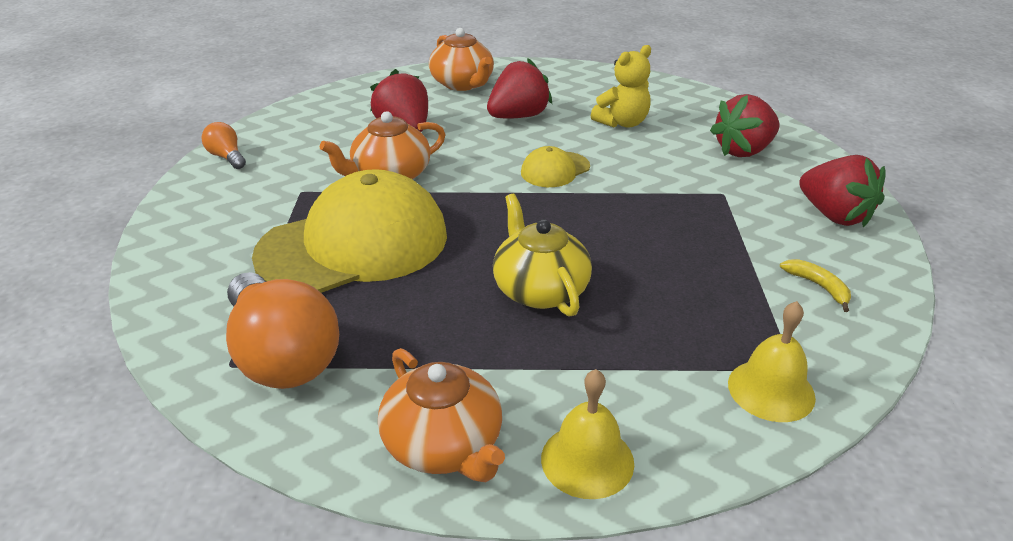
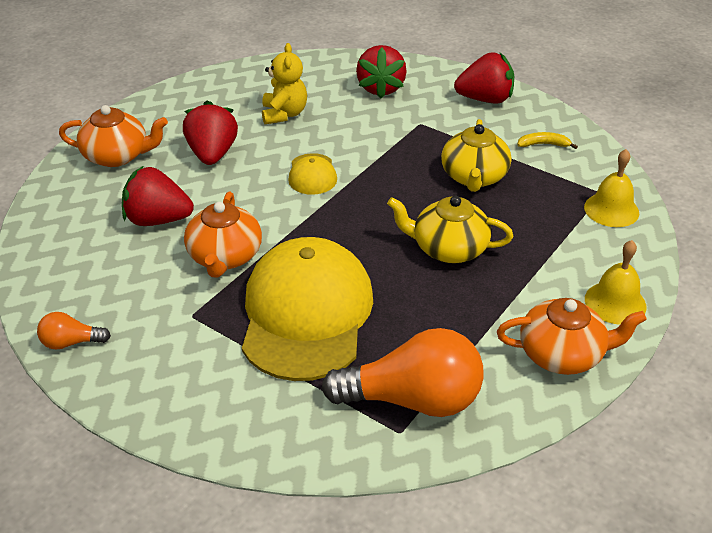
camera: 55 degrees left, 5 degrees up
none -> yellow teapot [441,119,511,192]

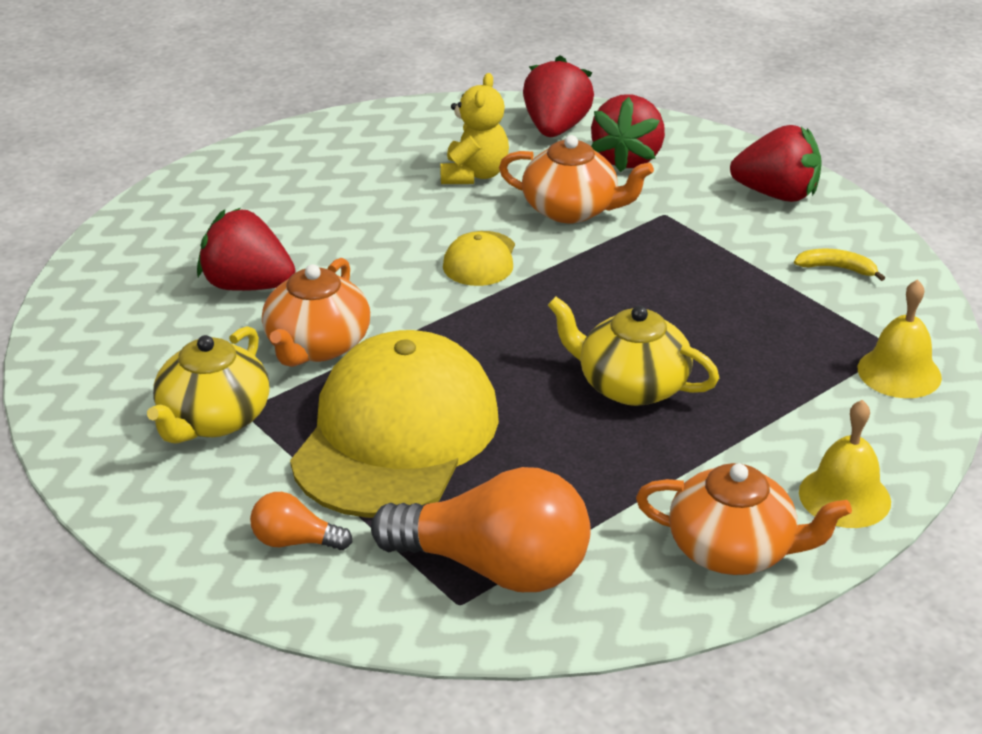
camera: 15 degrees right, 5 degrees down
orange light bulb [37,312,111,350] -> orange light bulb moved to [250,492,352,550]
orange teapot [59,105,168,167] -> orange teapot moved to [499,135,654,223]
red strawberry [183,100,238,165] -> red strawberry moved to [523,55,594,137]
yellow teapot [441,119,511,192] -> yellow teapot moved to [147,326,270,444]

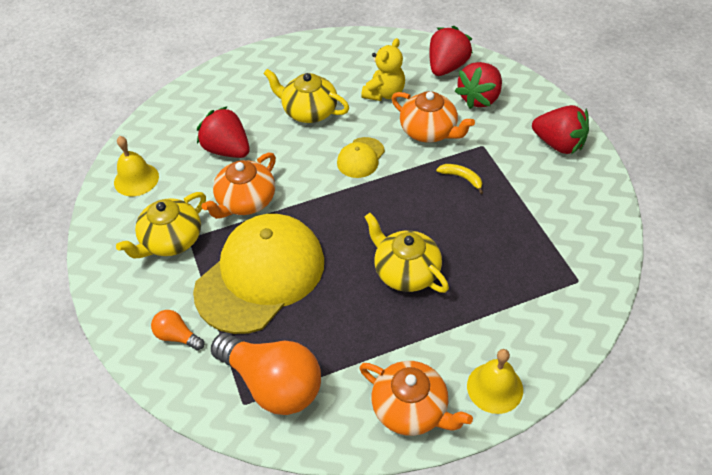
camera: 20 degrees right, 15 degrees up
yellow banana [794,249,885,281] -> yellow banana moved to [436,164,483,194]
yellow bell [858,279,942,398] -> yellow bell moved to [114,136,159,196]
none -> yellow teapot [263,69,349,123]

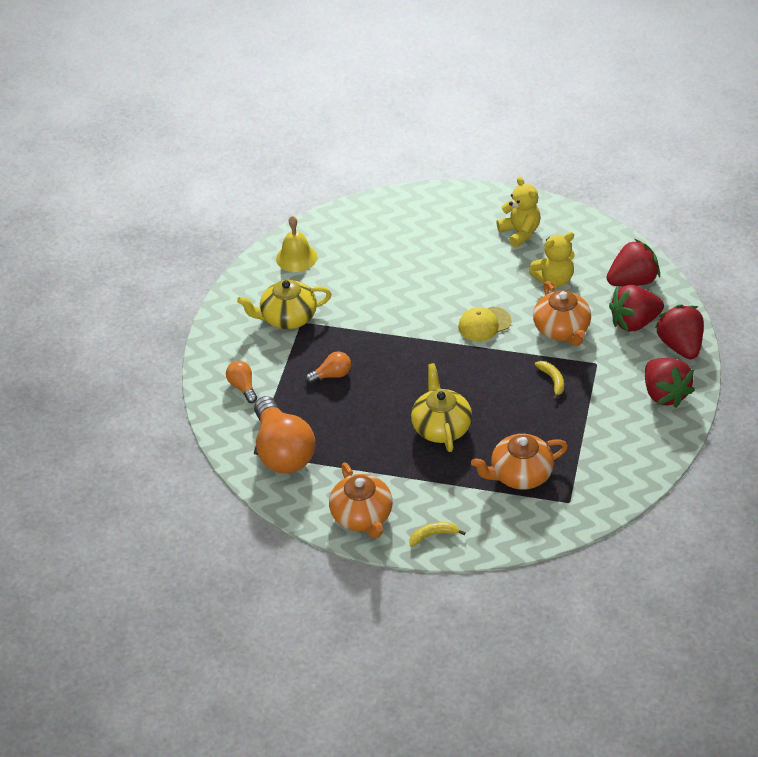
camera: 35 degrees right, 5 degrees down
yellow cap [193,214,324,334] -> orange light bulb [306,351,351,384]
red strawberry [197,106,250,158] -> red strawberry moved to [655,304,704,359]
orange teapot [202,153,276,219] -> orange teapot moved to [471,434,568,490]
yellow teapot [263,69,349,123] -> none
yellow bell [467,349,523,414] -> yellow banana [409,522,466,547]
none -> yellow teddy bear [497,176,541,247]

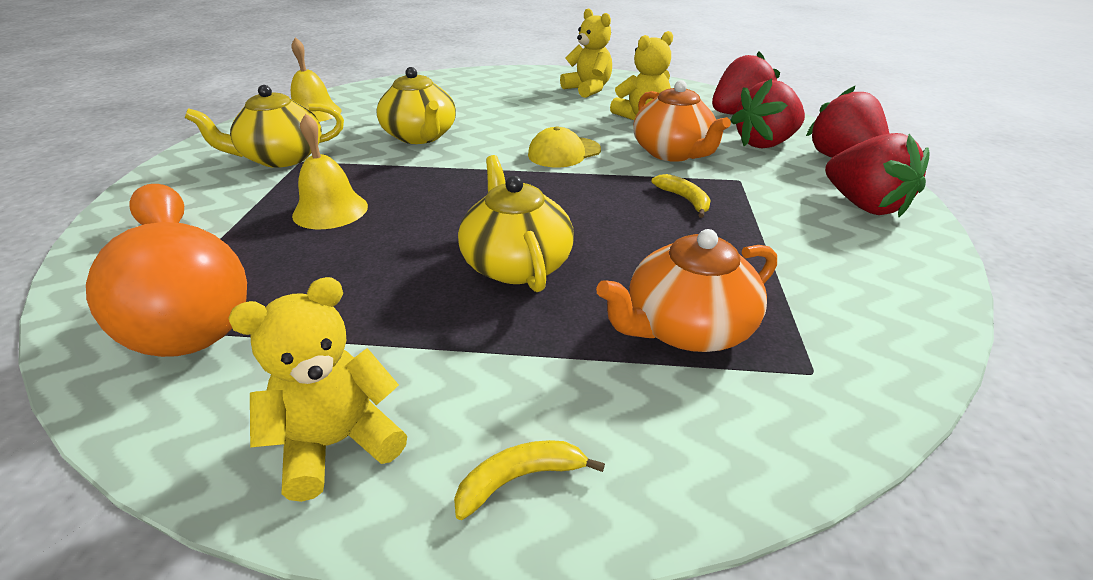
camera: 10 degrees left, 10 degrees down
orange light bulb [306,351,351,384] -> yellow bell [292,113,368,229]
orange teapot [329,462,393,539] -> yellow teddy bear [228,277,407,502]
none -> yellow teapot [376,67,456,144]

